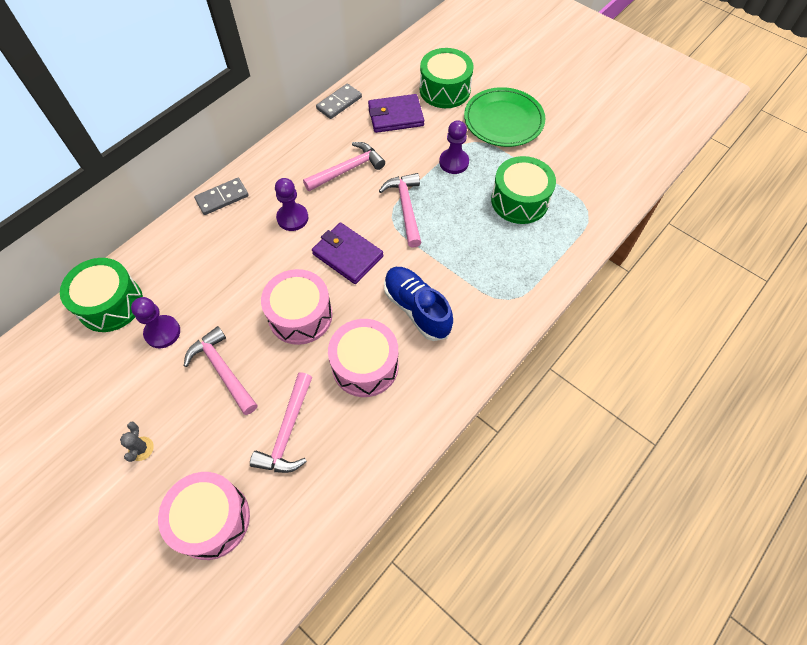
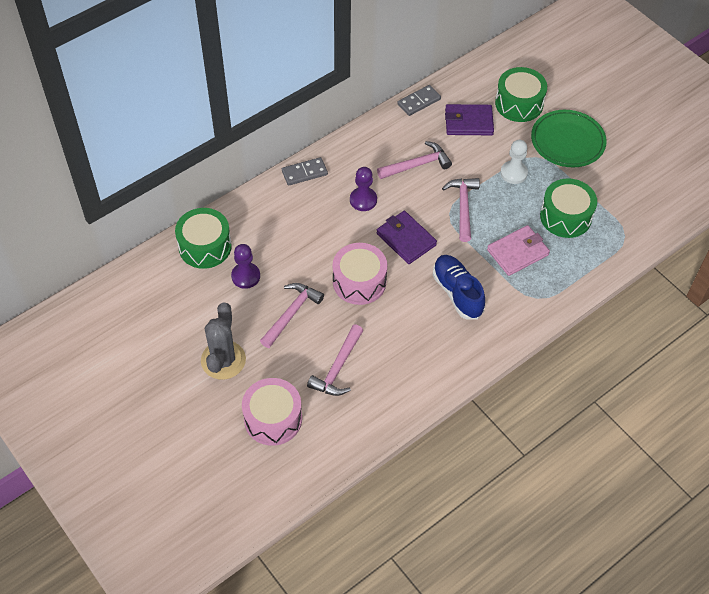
camera: 10 degrees right, 5 degrees down
grey cactus [120,422,154,462] -> grey cactus [201,302,246,380], size x2.29
pink hammer [184,326,258,415] -> pink hammer turned 60 degrees clockwise [260,283,324,348]
pink drum [328,319,399,397] -> none
purple pawn [439,120,469,174] -> white pawn [500,140,528,184]
none -> pink wallet [487,225,550,276]

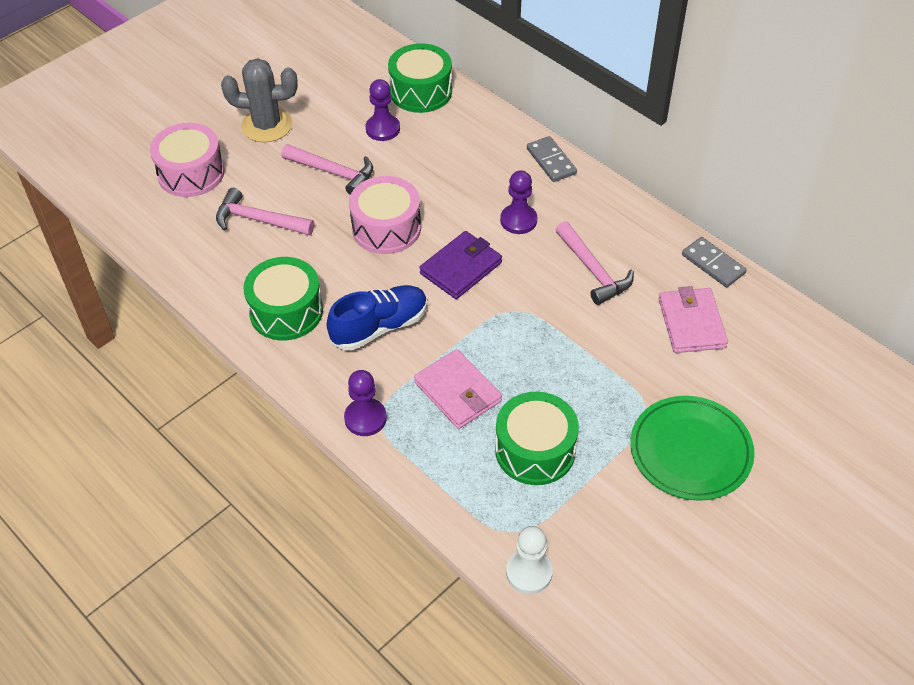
camera: 85 degrees right, 5 degrees down
pink hammer [442,178,480,242] -> none
purple wallet [445,104,494,135] -> pink wallet [659,286,728,353]
green drum [495,67,547,122] -> green drum moved to [243,257,323,340]
white pawn [500,140,528,184] -> white pawn moved to [506,526,553,594]
none -> purple pawn [344,370,387,436]

